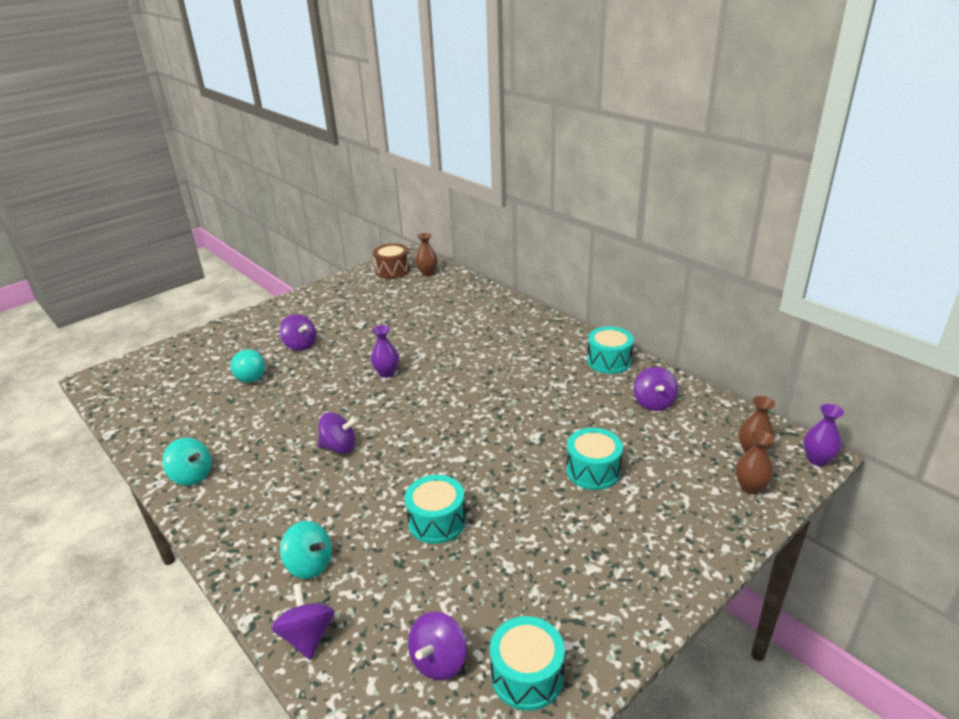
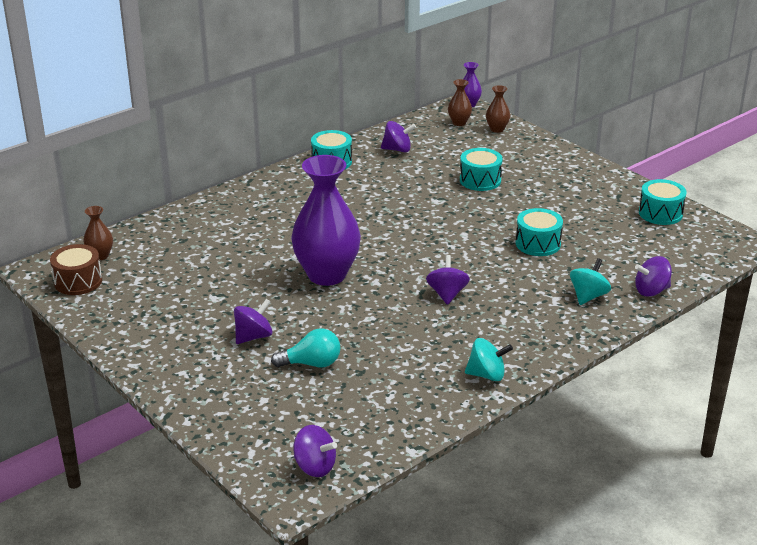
camera: 90 degrees left, 0 degrees up
turquoise spinning top [162,438,212,486] -> turquoise spinning top turned 60 degrees clockwise [465,338,513,381]
purple vase [371,325,399,378] -> purple vase [291,155,361,286], size x2.30
purple spinning top [408,612,467,680] -> purple spinning top moved to [294,425,337,477]

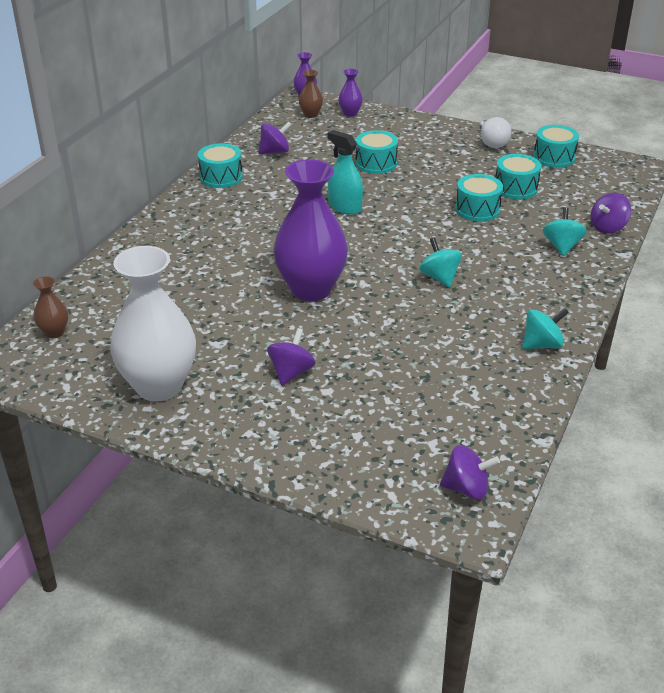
camera: 25 degrees left, 5 degrees up
brown drum [50,244,102,295] -> none
turquoise light bulb [271,328,341,368] -> none
purple spinning top [426,255,470,305] -> turquoise spinning top [419,238,462,288]
brown vase [486,85,510,133] -> purple vase [338,69,363,117]
none -> white vase [110,246,196,401]
none -> turquoise spray bottle [327,130,363,215]
none -> white light bulb [480,117,511,148]
none -> turquoise drum [495,154,541,199]

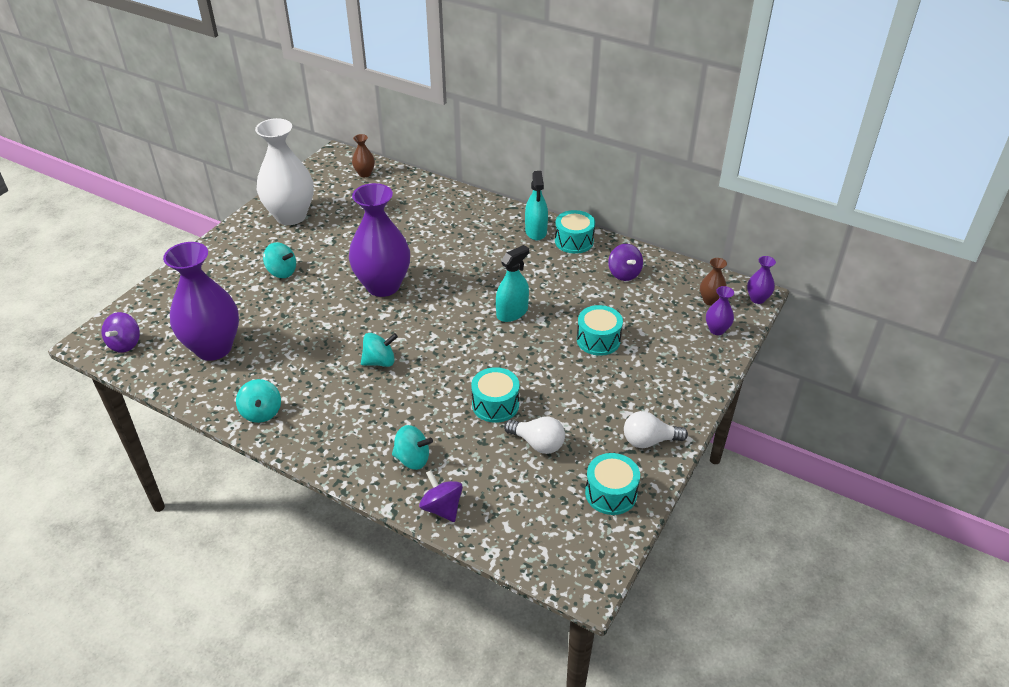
camera: 95 degrees right, 5 degrees up
purple spinning top [267,328,316,385] -> turquoise spinning top [263,242,296,278]
turquoise drum [495,154,541,199] -> white light bulb [504,416,565,454]
none -> purple vase [163,242,239,361]
none -> turquoise spray bottle [525,171,548,240]

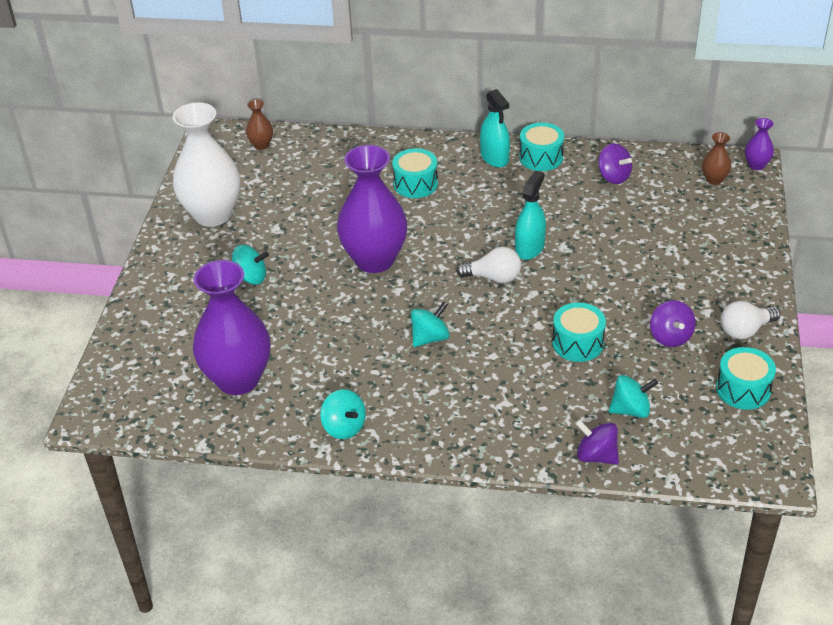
camera: 20 degrees left, 0 degrees up
purple spinning top [101,312,140,353] -> purple spinning top moved to [650,300,695,347]
turquoise spinning top [392,425,433,470] -> turquoise spinning top moved to [609,375,658,418]
white light bulb [504,416,565,454] -> white light bulb moved to [456,247,521,283]
turquoise drum [577,305,623,356] -> turquoise drum moved to [392,148,438,198]
purple vase [706,286,734,335] -> none

